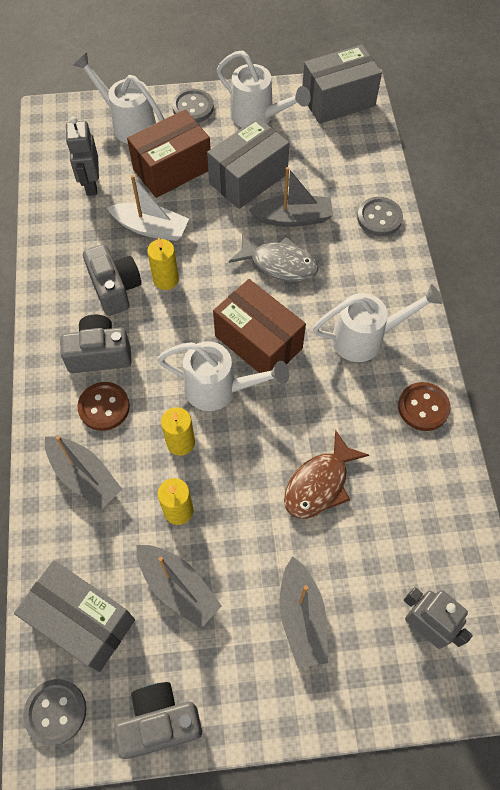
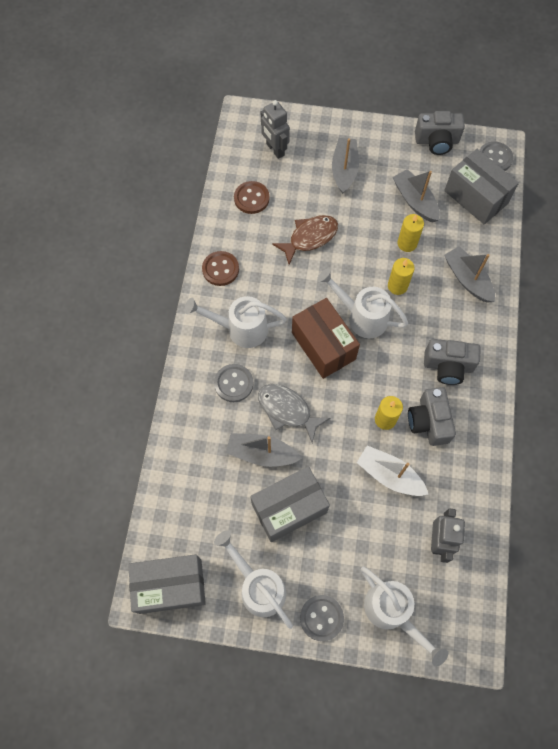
camera: 165 degrees left, 5 degrees up
brown button [77,382,130,431] -> brown button moved to [234,181,269,214]
brown box [127,110,211,198] -> none
grey button [357,197,403,236] -> grey button moved to [214,364,254,402]

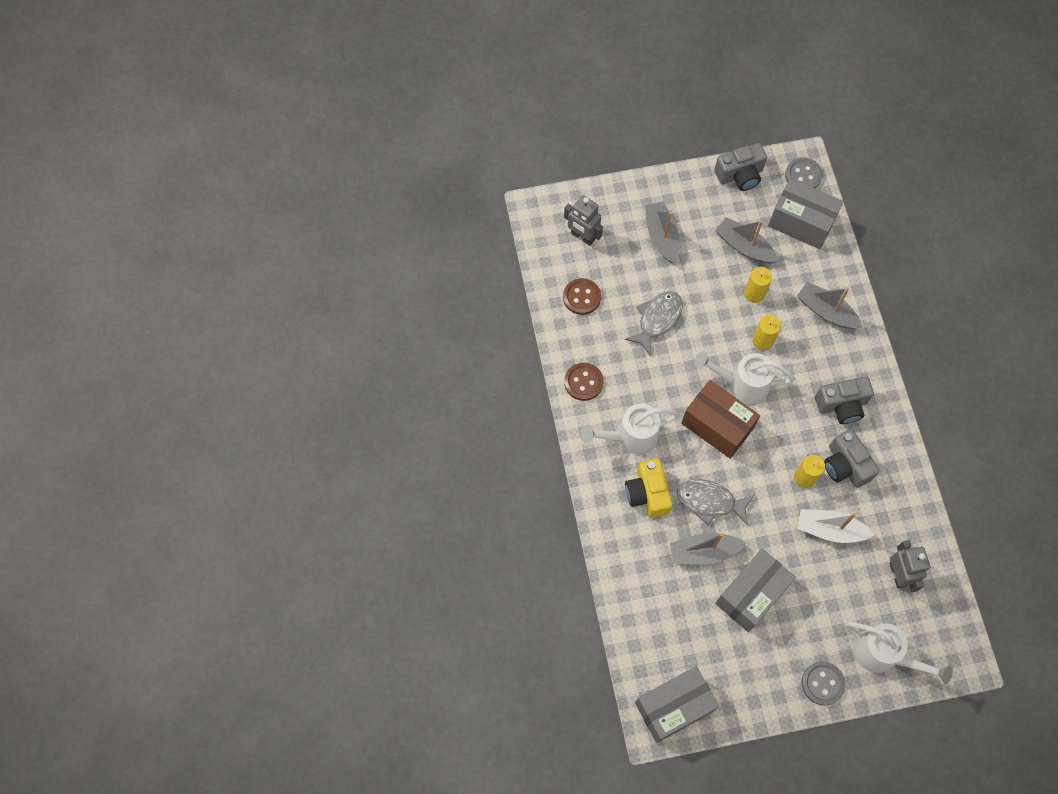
camera: 20 degrees left, 0 degrees up
grey button [214,364,254,402] -> yellow camera [625,458,672,518]
white watering can [214,531,293,629] -> none
brown fish [272,215,338,265] -> grey fish [624,291,683,356]

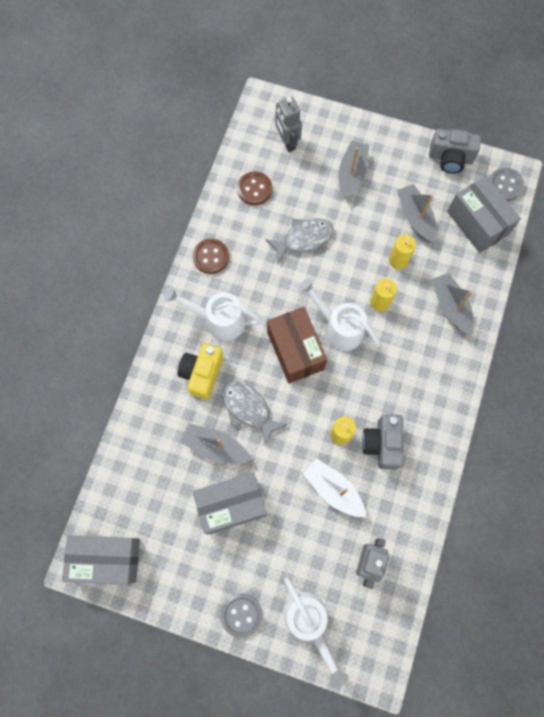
camera: 30 degrees right, 5 degrees up
grey camera [815,376,874,424] -> none

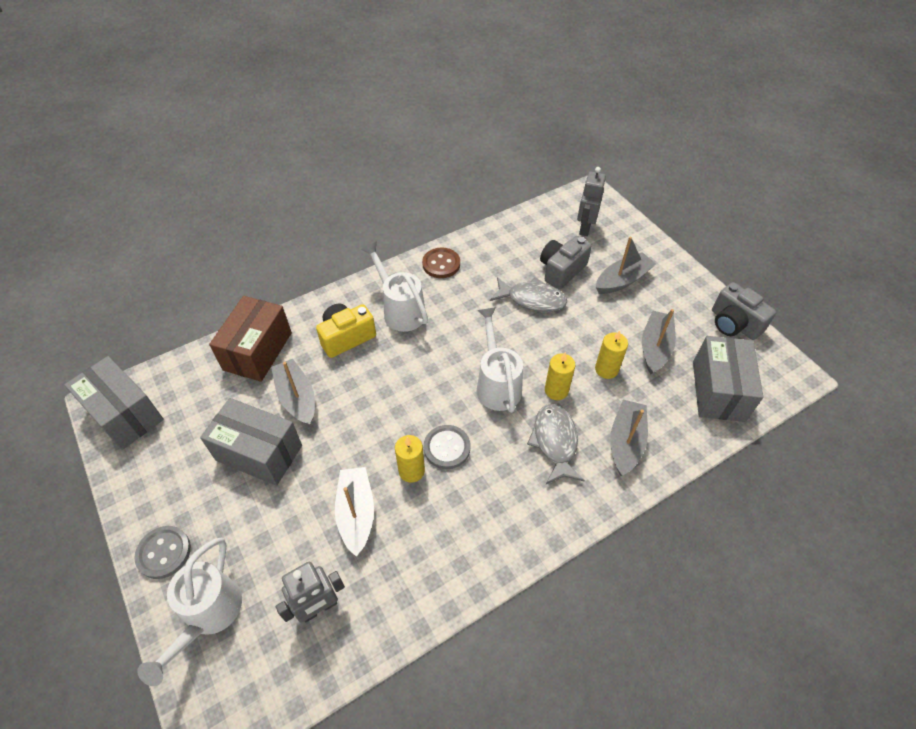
camera: 40 degrees right, 20 degrees down
grey fish [222,381,288,446] -> grey fish moved to [527,404,585,484]
brown button [237,172,272,205] -> none
brown box [267,307,327,383] -> brown box moved to [209,296,292,382]
grey camera [362,414,404,469] -> grey camera moved to [540,236,592,289]
grey button [489,168,525,201] -> grey button moved to [424,425,470,469]

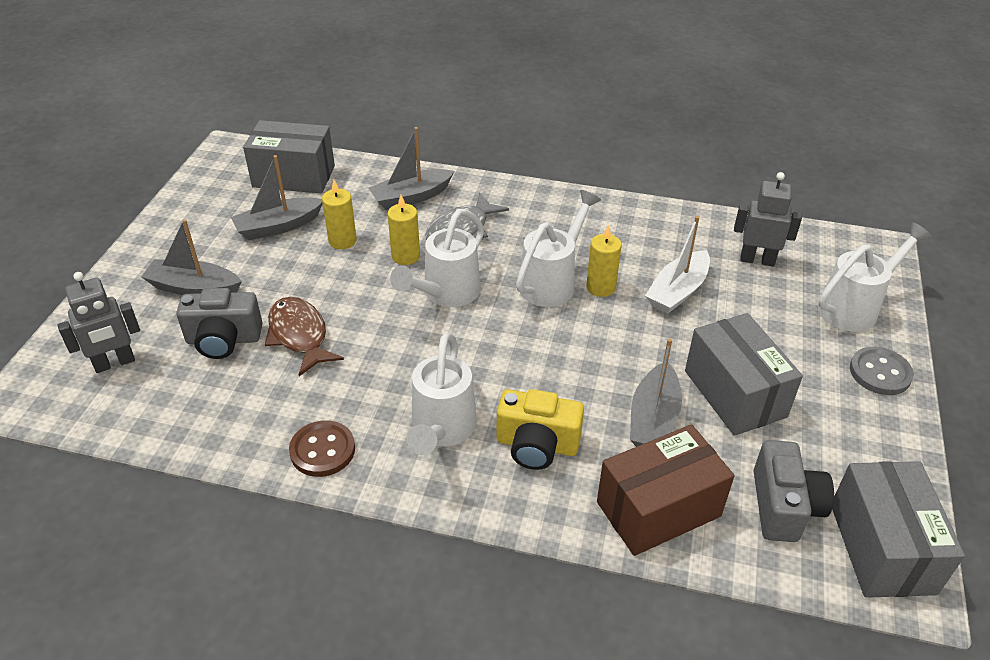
camera: 135 degrees left, 10 degrees down
grey button [424,425,470,469] -> white watering can [516,190,601,307]
grey fish [490,277,567,312] -> brown fish [265,297,344,376]
grey box [693,336,763,422] -> grey box turned 45 degrees clockwise [243,120,335,193]
grey camera [712,282,776,340] -> grey camera moved to [754,440,834,542]

